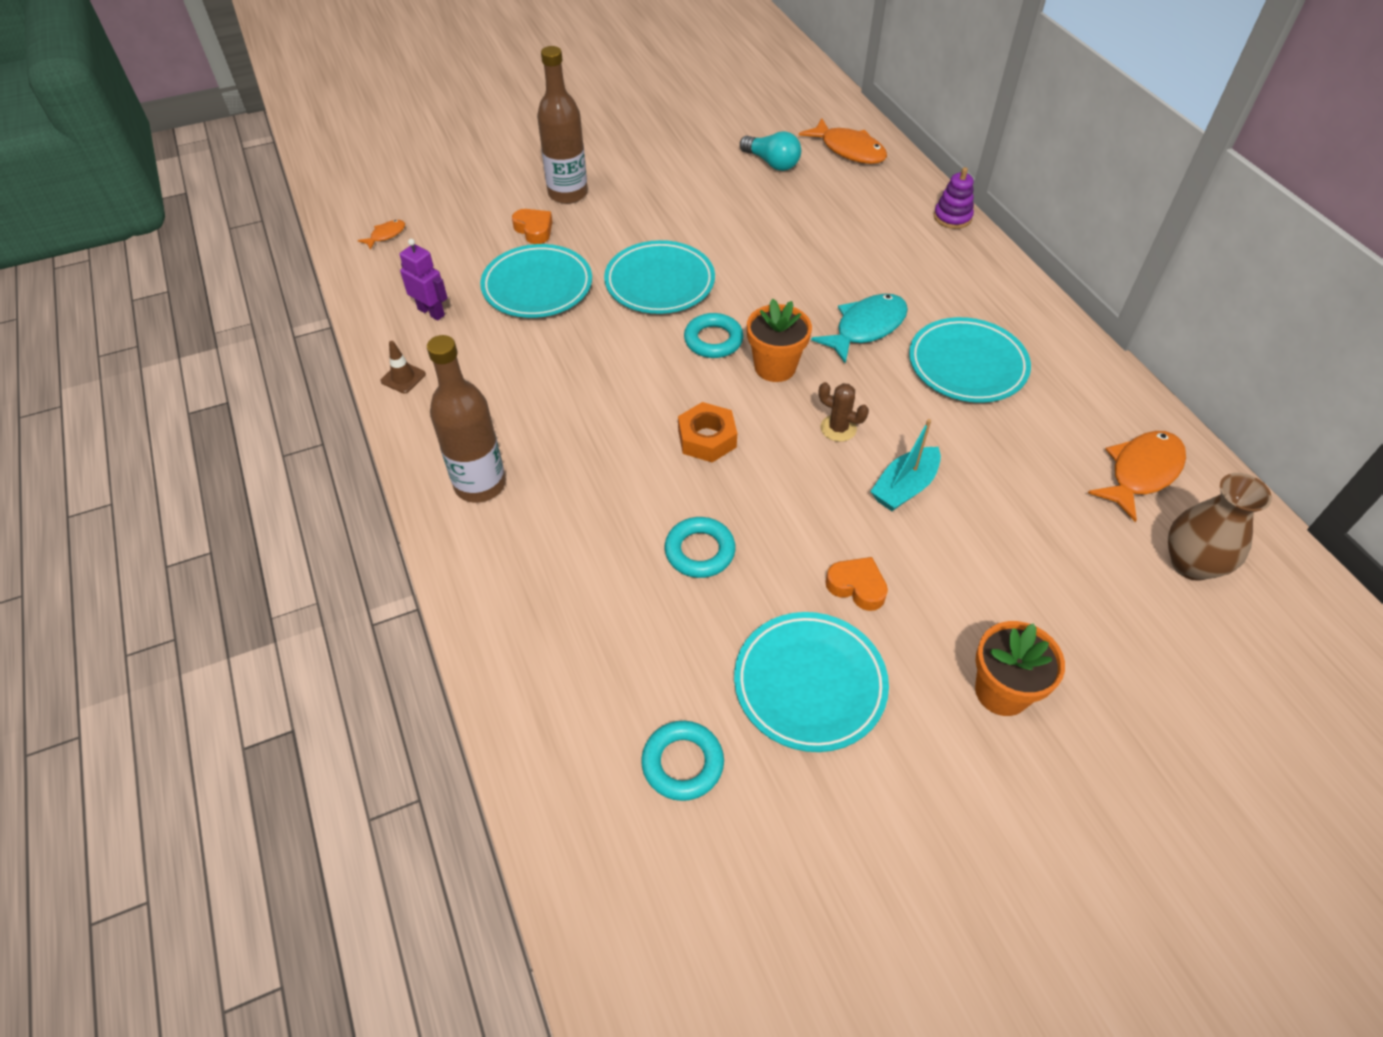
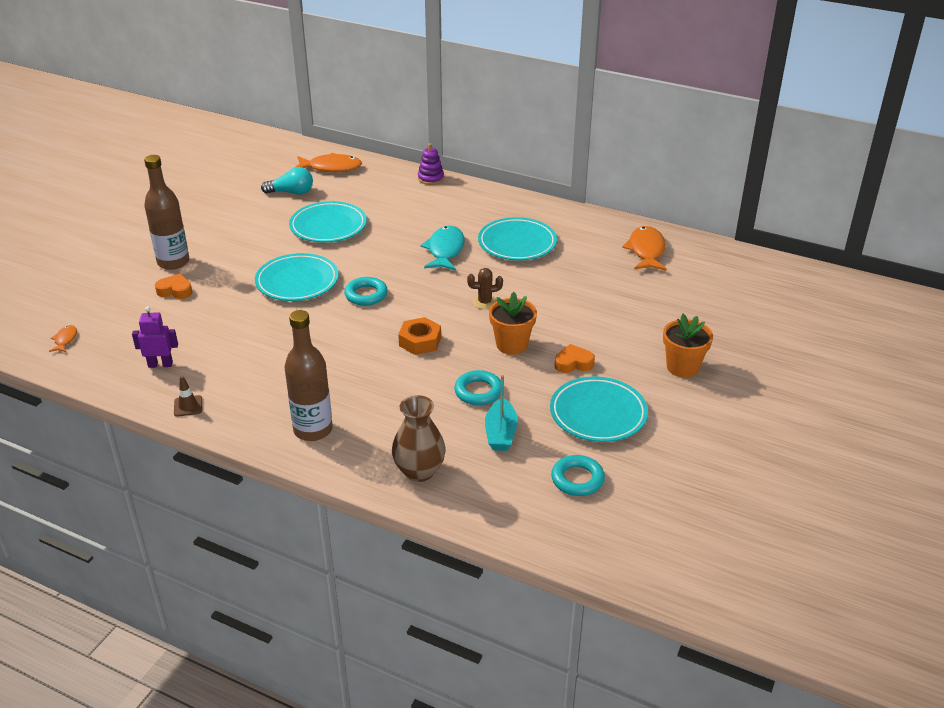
camera: 40 degrees left, 15 degrees down
turquoise plate [480,244,592,318] -> turquoise plate moved to [289,201,367,242]
orange flower pot [747,299,812,382] -> orange flower pot moved to [489,292,537,355]
turquoise boat [870,419,941,511] -> turquoise boat moved to [485,375,518,451]
brown vase [1168,473,1272,581] -> brown vase moved to [392,395,446,482]

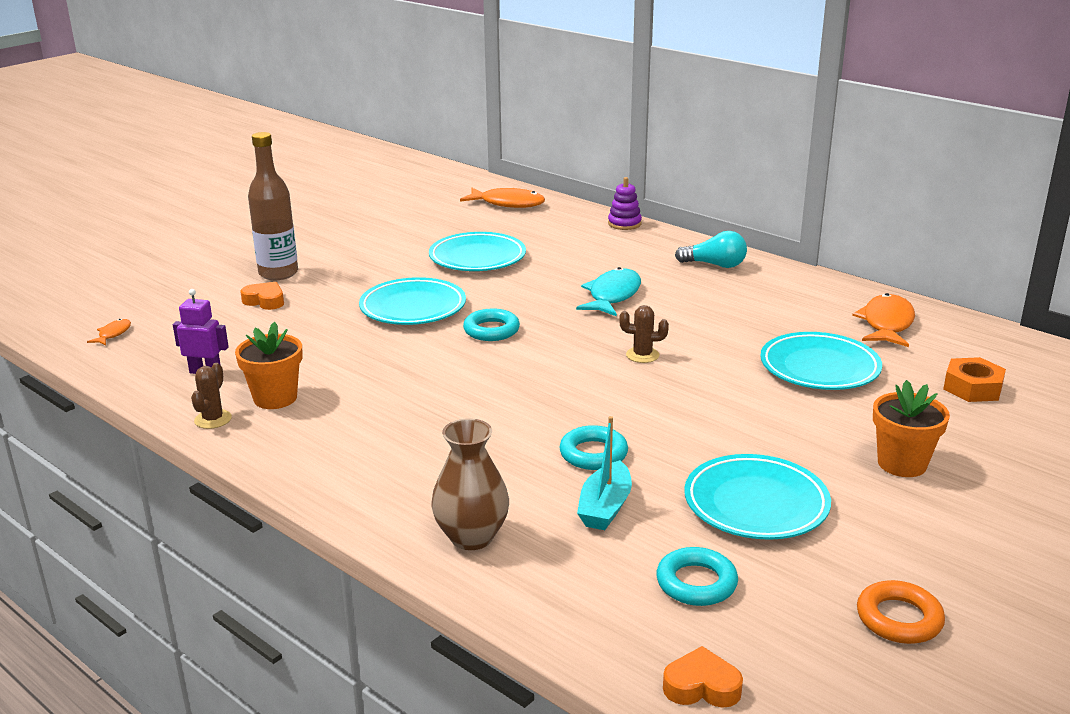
camera: 15 degrees right, 10 degrees down
brown traffic cone [174,376,202,417] -> brown cactus [191,363,232,429]
turquoise light bulb [261,167,313,195] -> turquoise light bulb moved to [675,231,747,268]
brown bottle [284,310,333,441] -> none
orange nut [398,317,441,355] -> orange nut moved to [943,357,1006,402]
turquoise plate [478,217,557,260] -> turquoise plate moved to [760,332,882,390]
orange flower pot [489,292,537,355] -> orange flower pot moved to [235,322,303,409]
orange heart [555,344,595,373] -> orange heart moved to [663,646,743,708]
none -> orange ring [857,580,945,644]

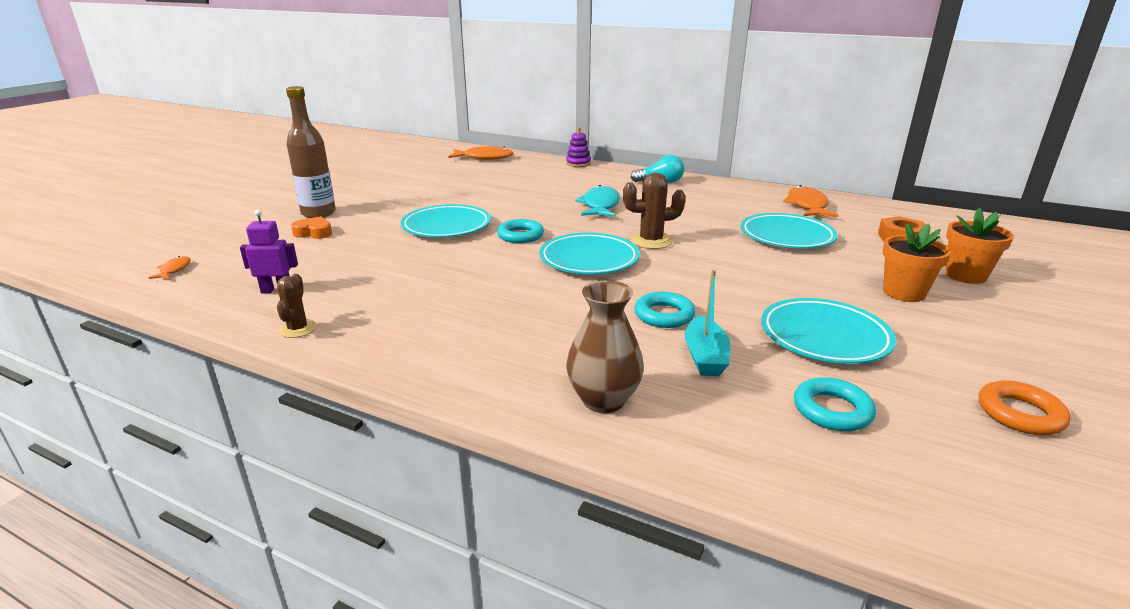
camera: 15 degrees left, 0 degrees up
orange flower pot [235,322,303,409] -> orange flower pot moved to [945,208,1014,284]
turquoise plate [429,232,526,271] -> turquoise plate moved to [539,233,640,274]
brown cactus [619,305,669,363] -> brown cactus [623,173,686,249], size x1.58
orange heart [663,646,743,708] -> none

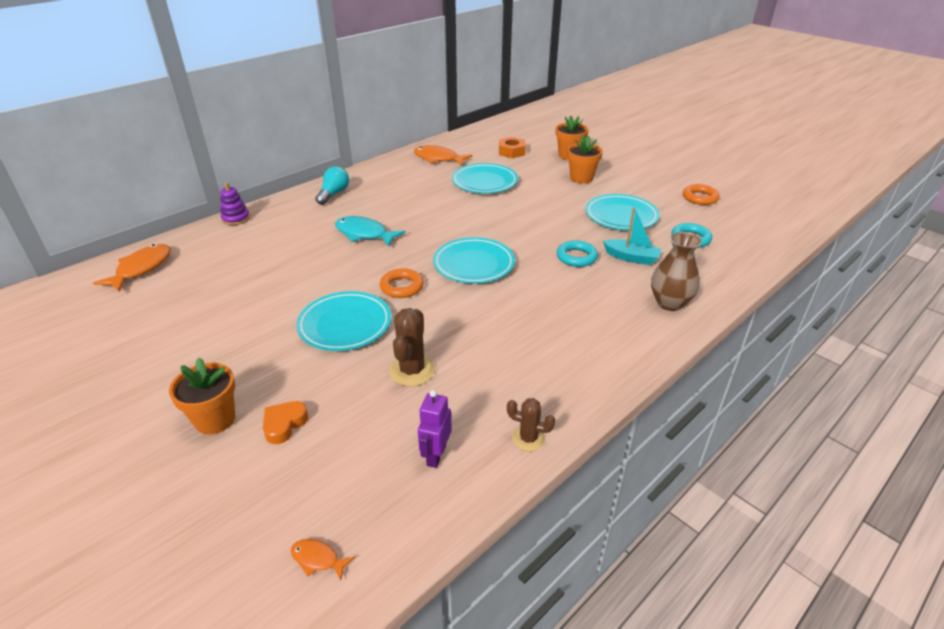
camera: 70 degrees left, 10 degrees up
brown bottle [286,86,336,218] -> orange flower pot [169,358,235,435]
turquoise ring [497,219,544,243] -> orange ring [380,268,424,298]
brown cactus [623,173,686,249] -> brown cactus moved to [389,308,435,387]

